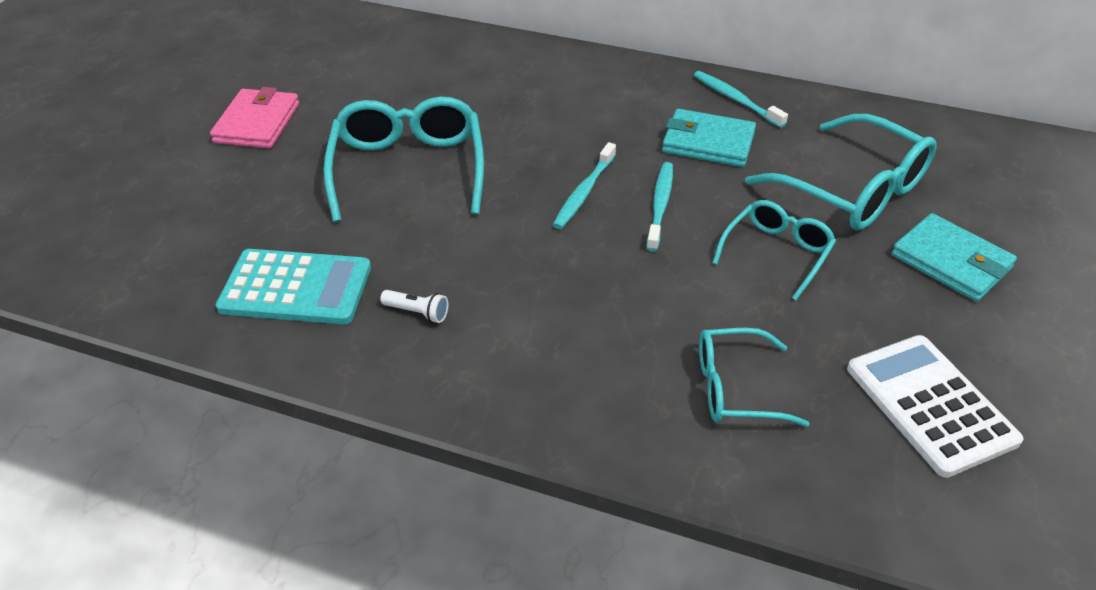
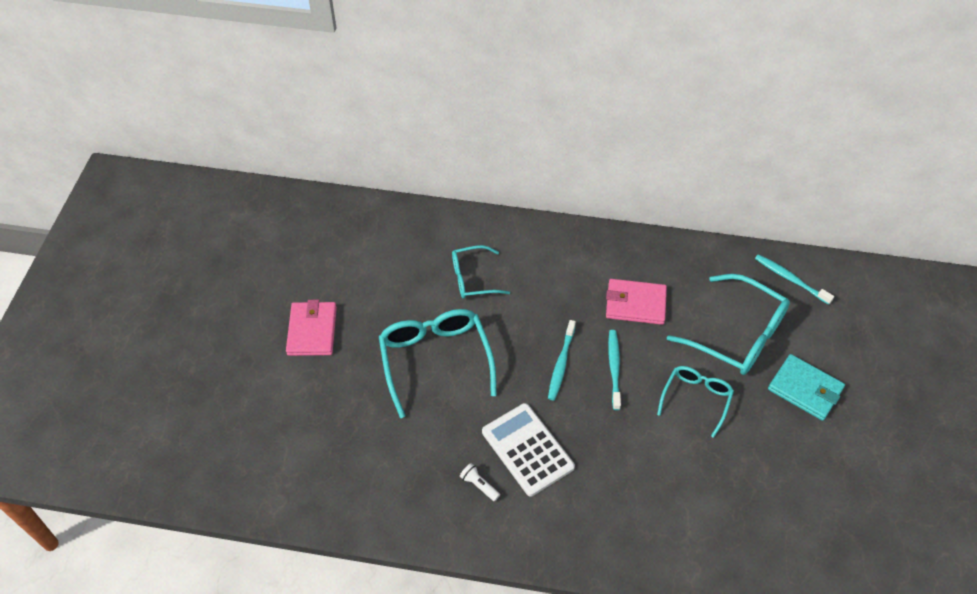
camera: 10 degrees left, 10 degrees up
turquoise calculator [216,249,371,324] -> none
white flashlight [380,290,448,323] -> white flashlight turned 150 degrees counterclockwise [460,463,500,501]
turquoise wallet [662,109,756,167] -> pink wallet [606,279,667,325]
turquoise toothbrush [694,71,788,128] -> turquoise toothbrush moved to [755,254,834,305]
turquoise glasses [699,328,809,427] -> turquoise glasses moved to [452,245,510,299]
white calculator [847,335,1023,478] -> white calculator moved to [482,403,575,496]

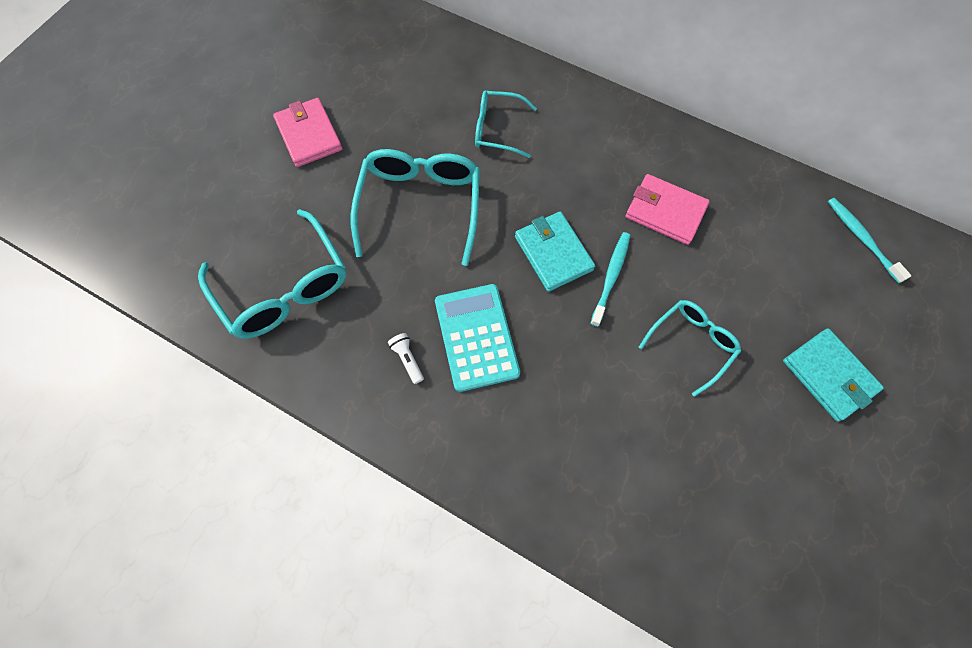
camera: 20 degrees right, 15 degrees up
pink wallet [286,300,337,356] -> pink wallet turned 45 degrees counterclockwise [273,98,342,167]
white calculator [482,403,575,496] -> turquoise calculator [435,284,520,392]
turquoise toothbrush [548,320,576,401] -> turquoise wallet [515,212,595,292]
turquoise glasses [667,274,790,375] -> turquoise glasses moved to [198,209,346,338]

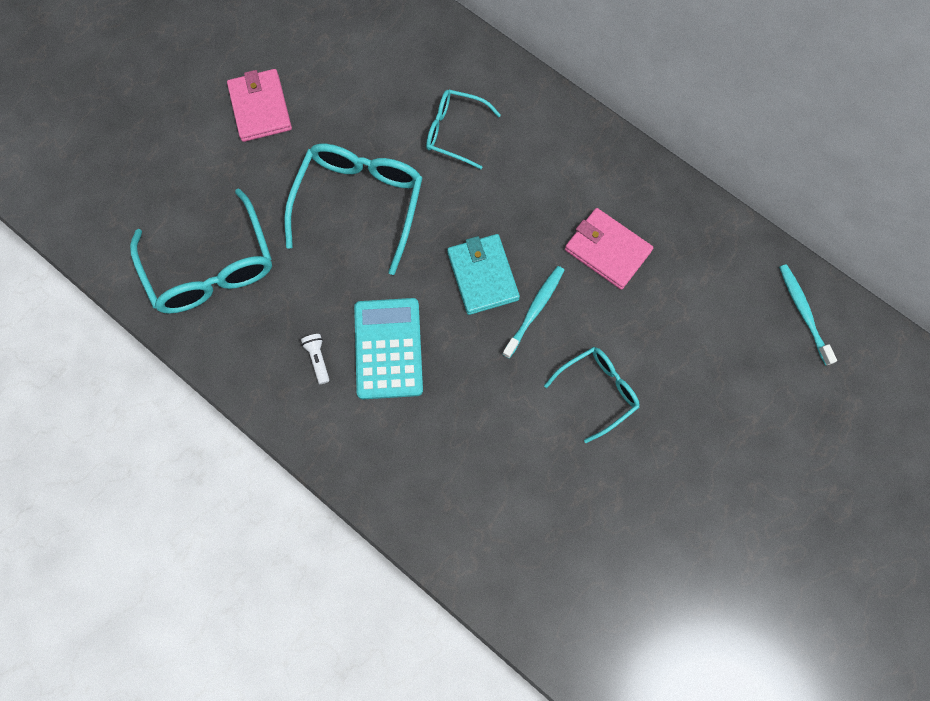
camera: 10 degrees right, 5 degrees up
turquoise wallet [783,328,884,422] -> none

